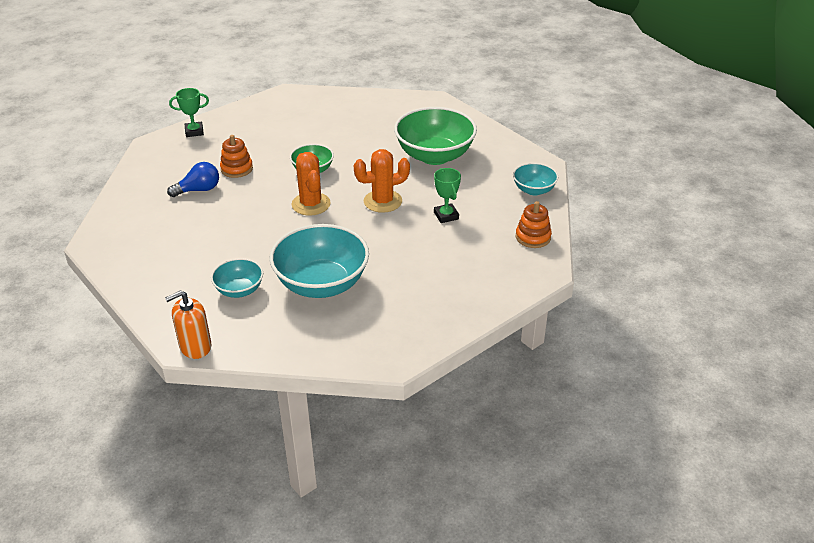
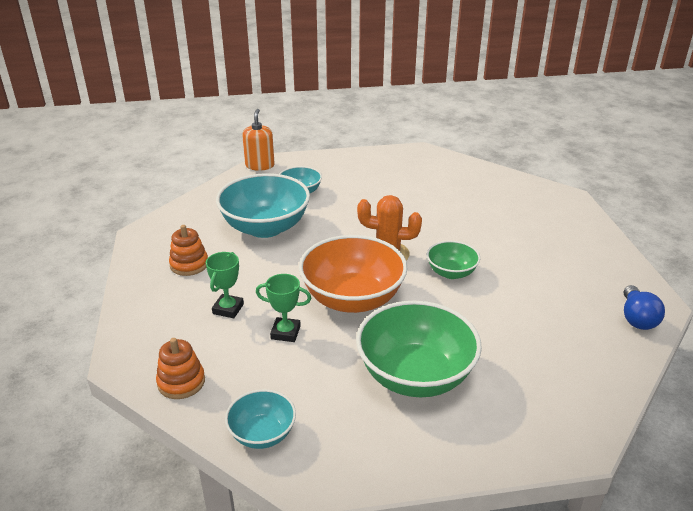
camera: 120 degrees right, 5 degrees down
blue light bulb [167,162,219,197] -> blue light bulb moved to [624,285,665,330]
green trophy [169,88,209,137] -> green trophy moved to [206,252,244,318]
orange stacking toy [220,135,253,178] -> orange stacking toy moved to [169,225,208,276]
orange cactus [354,149,410,213] -> orange bowl [299,235,408,313]

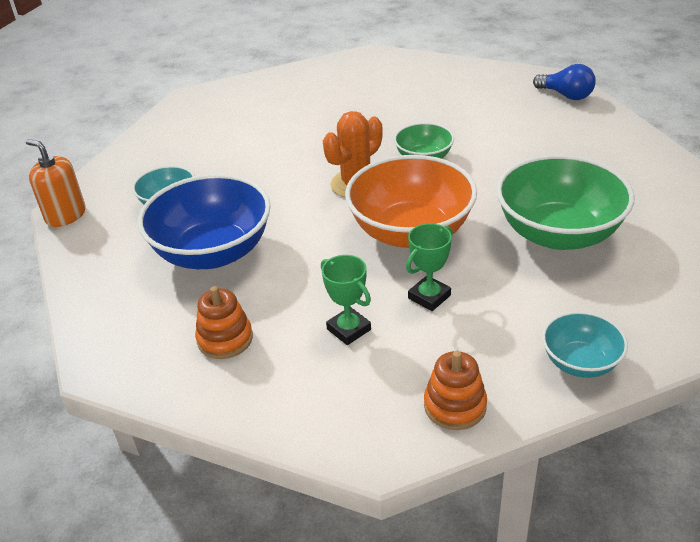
camera: 55 degrees left, 5 degrees up
turquoise bowl [216,173,310,238] -> blue bowl [138,174,271,269]

